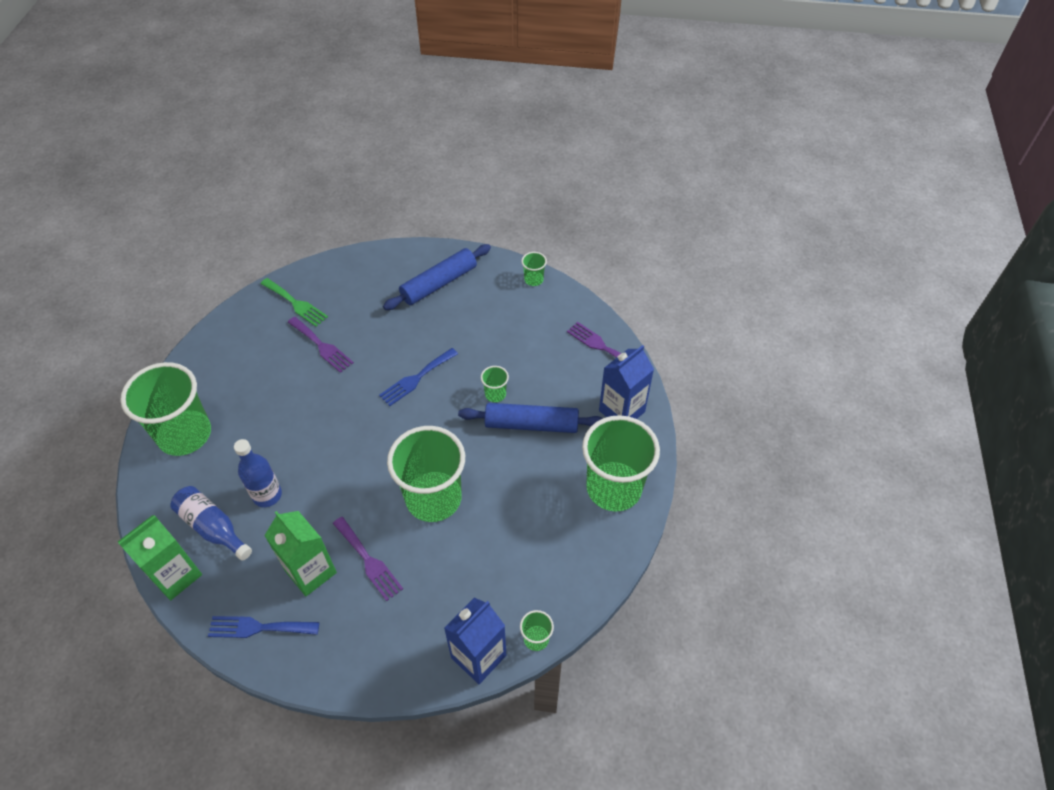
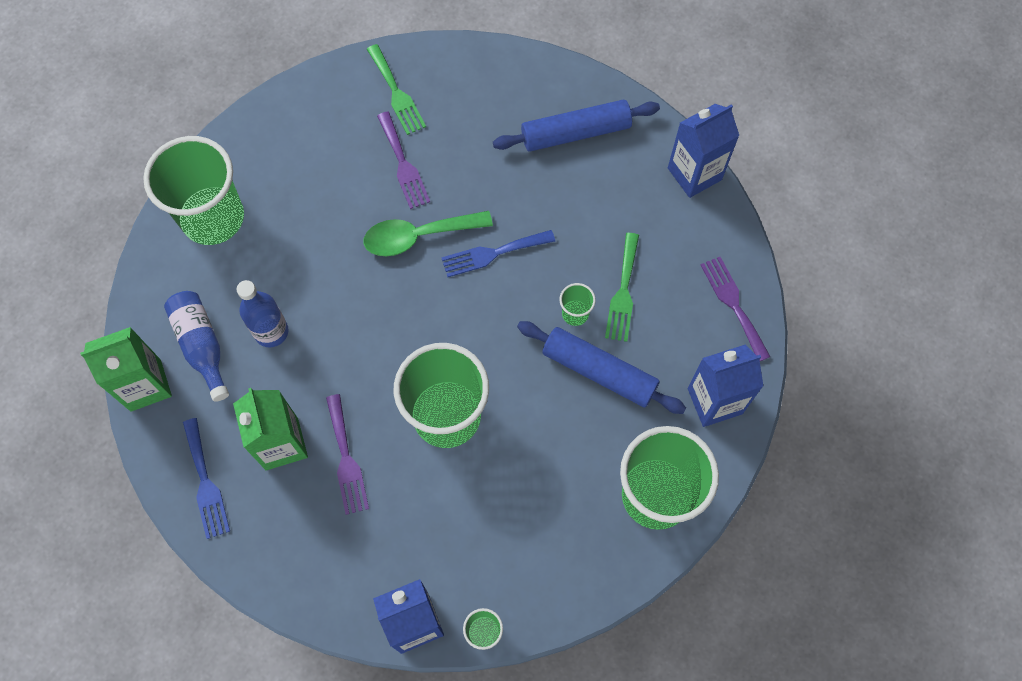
camera: 25 degrees right, 15 degrees up
blue fork [208,616,319,638] -> blue fork turned 135 degrees counterclockwise [183,418,230,539]
green cup [521,252,547,286] -> blue carton [668,104,739,198]
none -> green spoon [363,211,493,256]
none -> green fork [605,233,639,342]

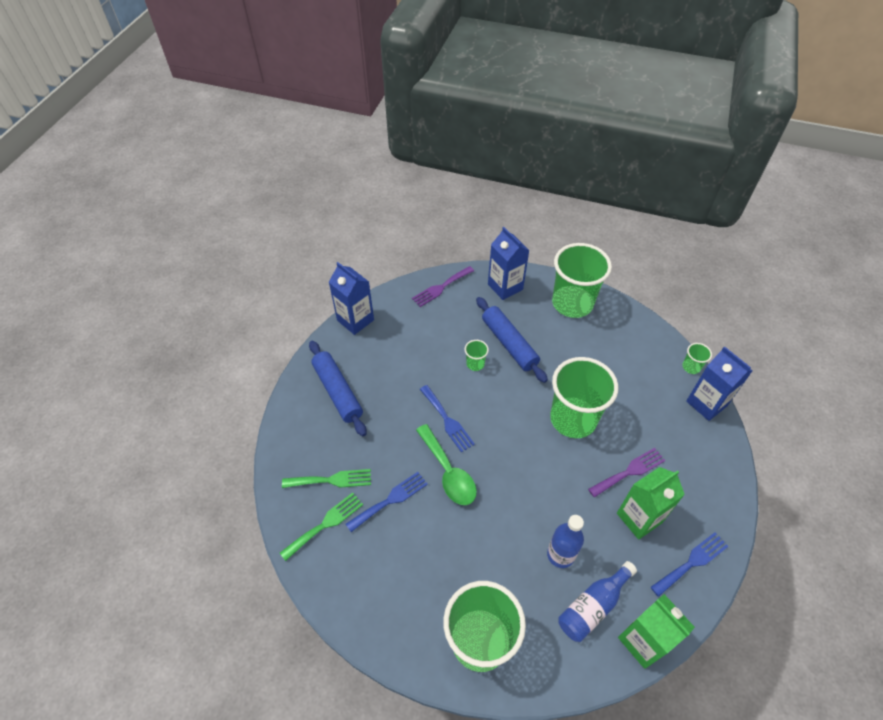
camera: 105 degrees left, 15 degrees down
purple fork [377,112,430,209] -> blue fork [346,472,428,532]
blue rolling pin [517,321,686,414] -> blue rolling pin turned 45 degrees counterclockwise [476,297,548,383]
green fork [605,233,639,342] -> green fork moved to [282,469,371,488]

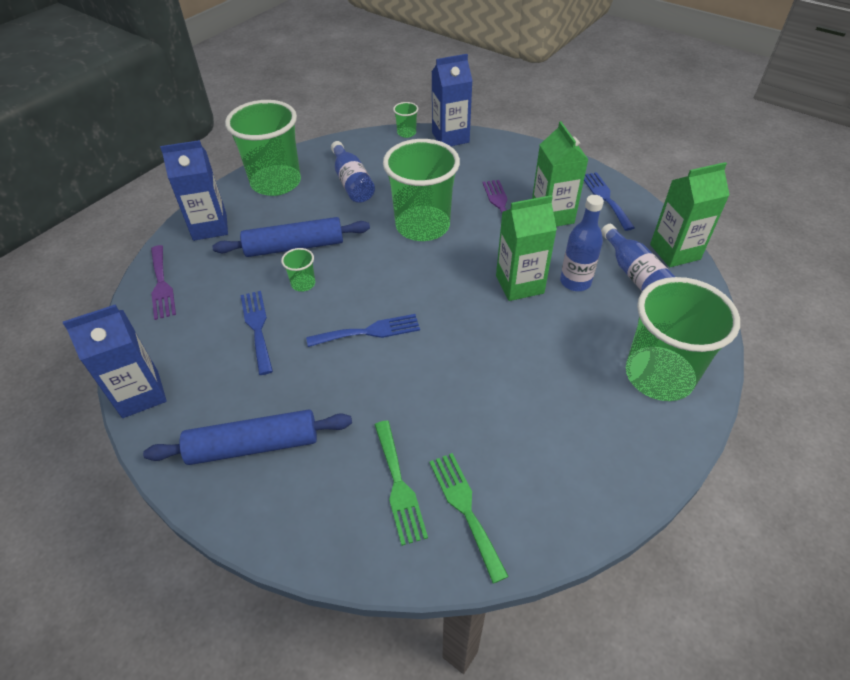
camera: 70 degrees left, 5 degrees down
green fork [282,469,371,488] -> green fork turned 150 degrees clockwise [374,421,428,546]
blue fork [346,472,428,532] -> blue fork moved to [241,291,273,375]
green spoon [416,424,477,505] -> none
none -> blue bottle [331,141,375,203]
none -> green carton [496,195,557,301]

